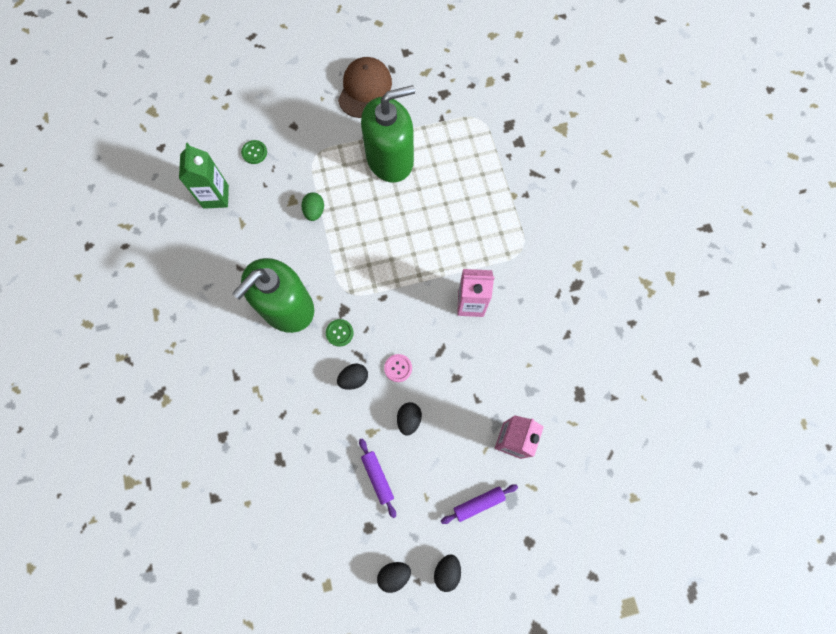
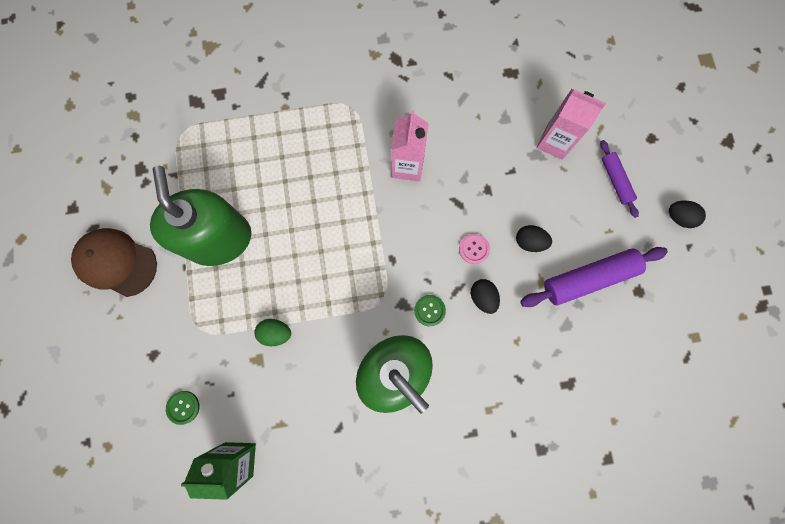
camera: 85 degrees left, 5 degrees up
purple rolling pin [359,439,396,518] -> purple rolling pin [520,247,668,307], size x1.76
black egg [377,562,411,593] -> none

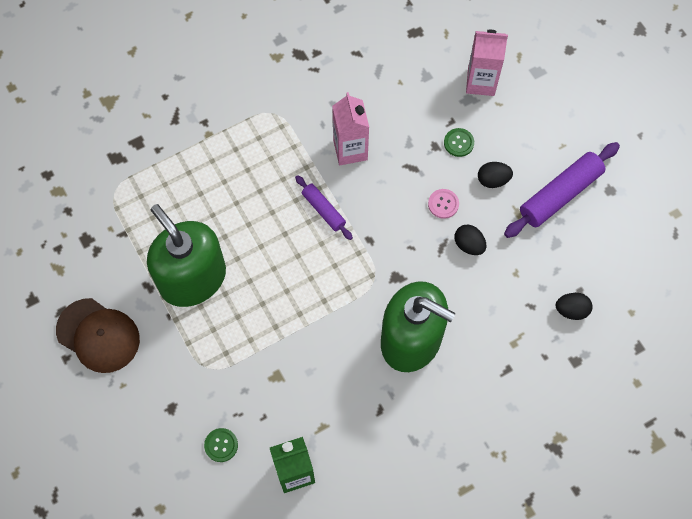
camera: 20 degrees left, 10 degrees down
brown cap [71,228,157,297] -> brown cap turned 150 degrees counterclockwise [56,298,140,373]
green egg [254,319,291,346] -> none
green button [414,295,446,326] -> green button moved to [444,128,474,157]
purple rolling pin [600,140,639,218] -> purple rolling pin moved to [295,175,353,240]
black egg [669,201,706,228] -> black egg moved to [556,293,593,320]

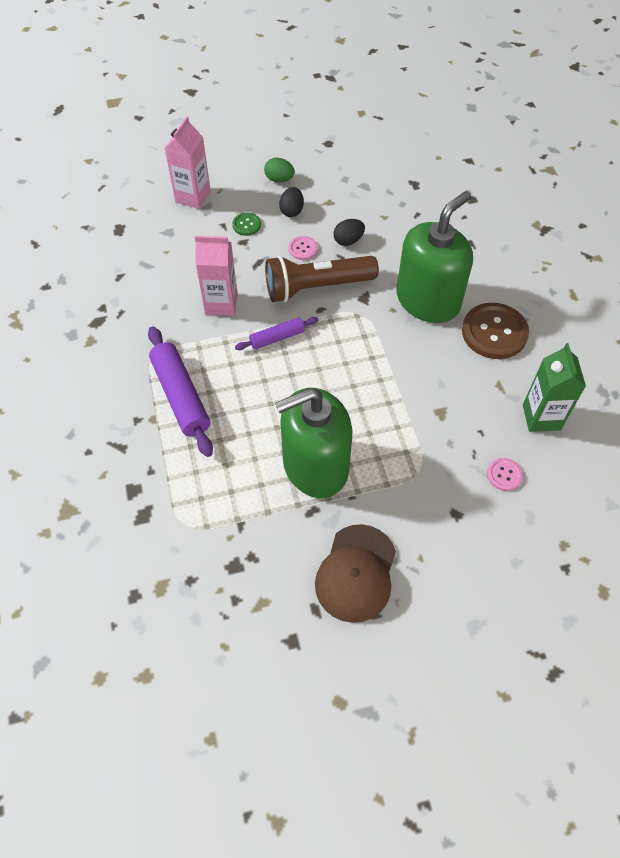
camera: 75 degrees left, 10 degrees down
brown cap [56,298,140,373] -> brown cap turned 150 degrees clockwise [315,524,396,623]
green button [204,428,238,462] -> pink button [487,458,523,491]
purple rolling pin [504,142,620,238] -> purple rolling pin moved to [148,326,213,457]
black egg [556,293,593,320] -> none
none -> green egg [264,158,295,182]
none -> brown flashlight [265,256,379,302]
none -> brown button [462,303,529,359]

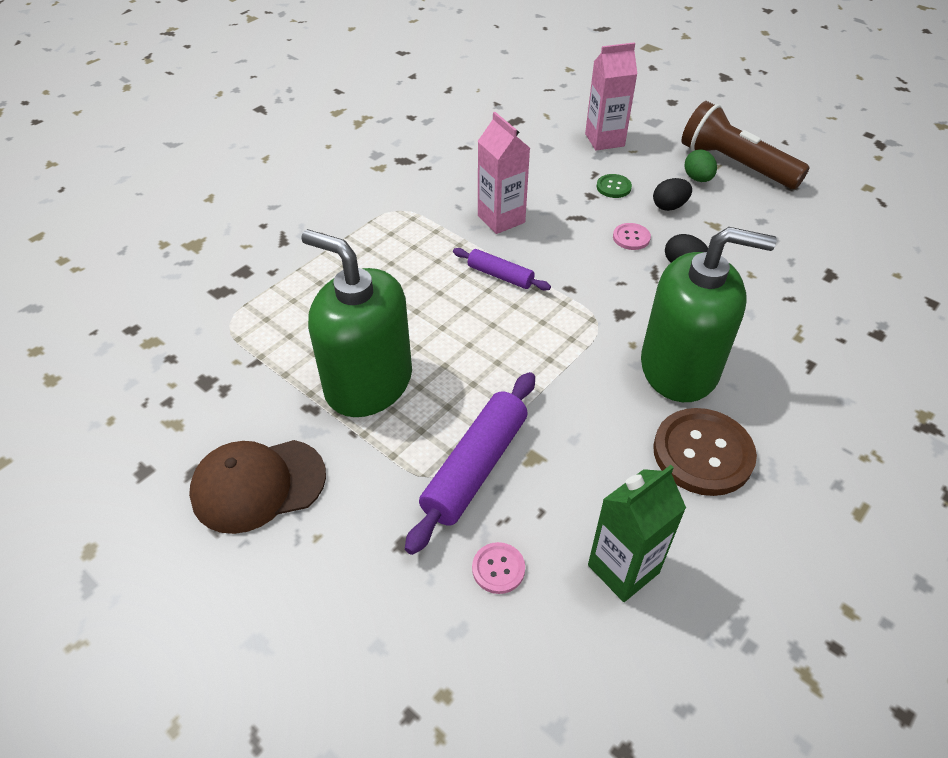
camera: 55 degrees right, 10 degrees down
purple rolling pin [148,326,213,457] -> purple rolling pin moved to [405,372,535,555]
brown flashlight [265,256,379,302] -> brown flashlight moved to [682,101,810,189]

